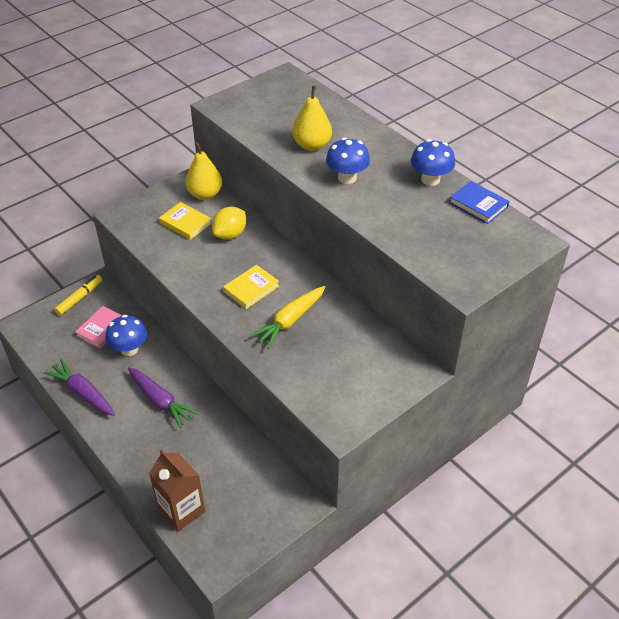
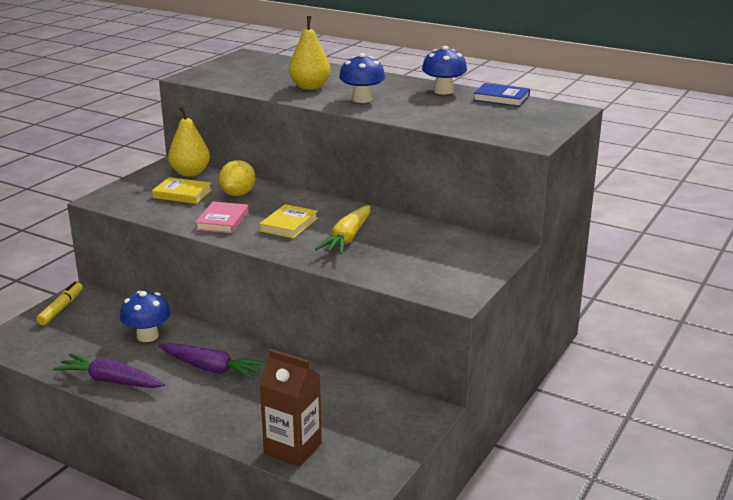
camera: 20 degrees left, 20 degrees down
pink book [75,306,122,349] -> pink book moved to [195,202,249,233]

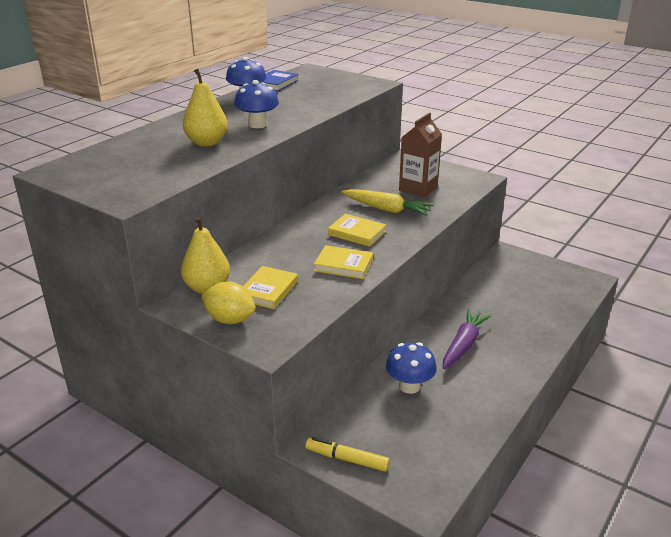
camera: 85 degrees left, 5 degrees up
purple carrot [53,354,165,388] -> none
pink book [195,202,249,233] -> yellow book [314,245,373,279]
yellow lemon [219,160,255,196] -> yellow lemon moved to [201,281,256,324]
brown carton [259,349,322,467] -> brown carton moved to [399,113,442,198]

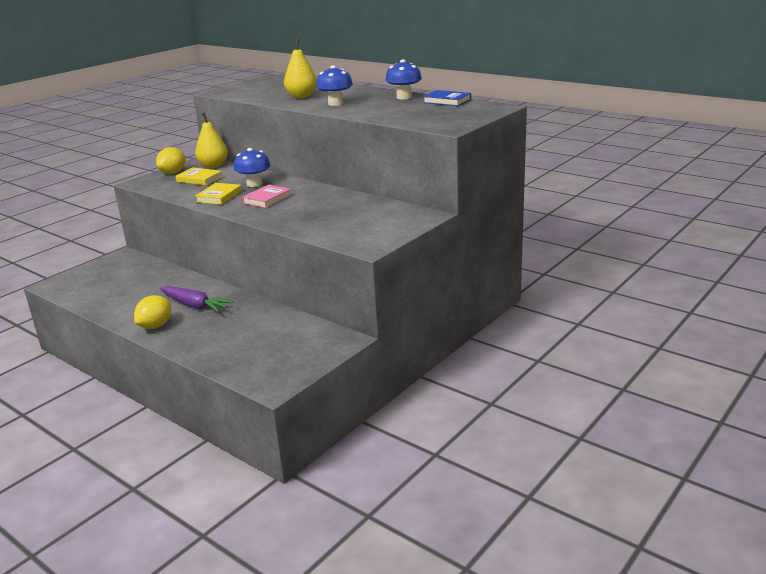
camera: 95 degrees right, 5 degrees down
yellow marker [305,437,390,472] -> none
yellow book [328,214,386,247] -> pink book [242,185,292,208]
yellow carrot [342,189,434,216] -> none
blue mushroom [386,342,437,394] -> blue mushroom moved to [234,148,270,187]
brown carton [399,113,442,198] -> none
none -> yellow lemon [134,295,171,329]

